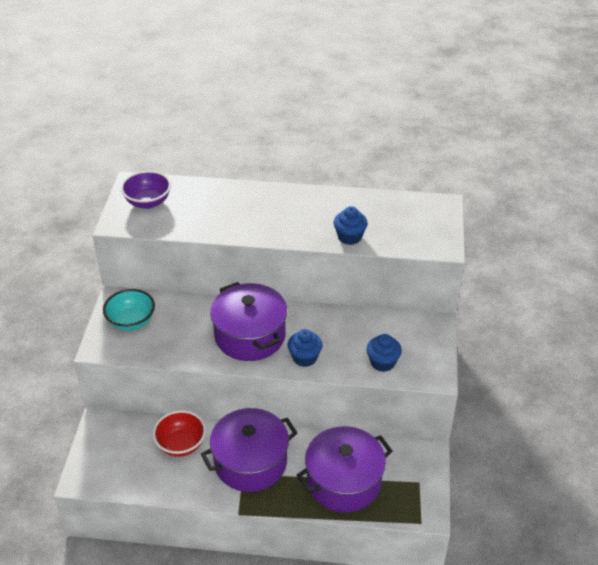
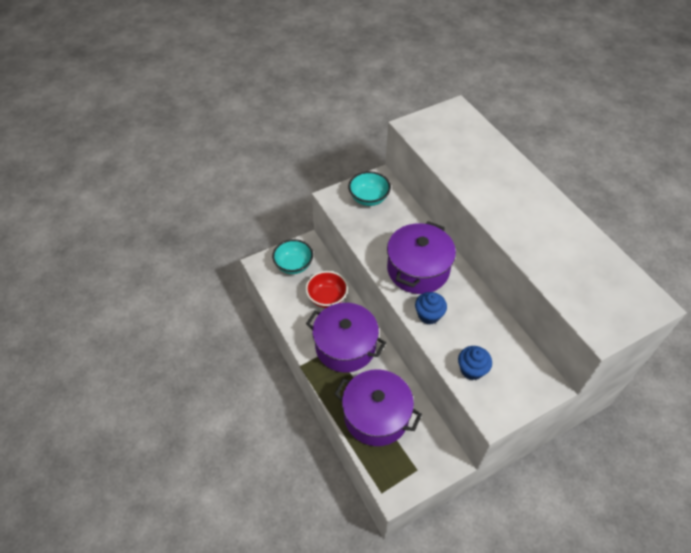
camera: 55 degrees right, 10 degrees up
purple bowl [121,171,171,209] -> none
blue cupcake [334,206,368,245] -> none
none -> turquoise bowl [272,239,313,274]

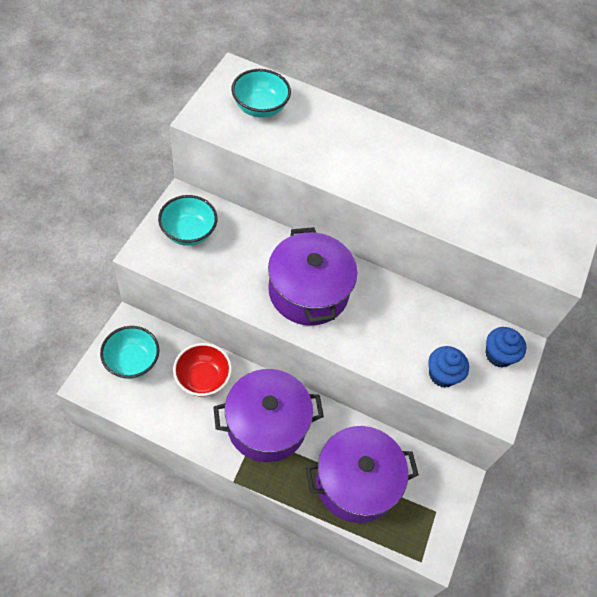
camera: 45 degrees left, 5 degrees up
blue cupcake [415,292,447,324] -> blue cupcake moved to [486,327,527,367]
none -> turquoise bowl [231,69,291,118]

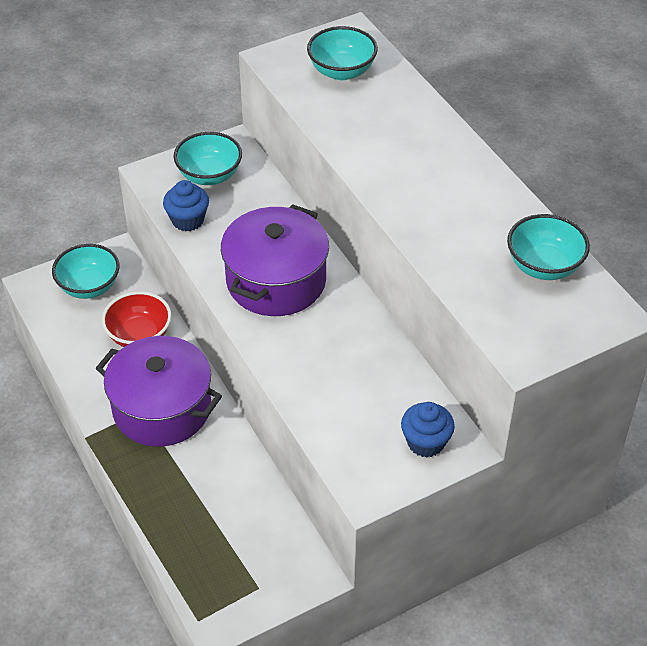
camera: 45 degrees right, 10 degrees down
purple pot [306,426,419,523] -> none
blue cupcake [428,346,469,387] -> blue cupcake moved to [163,180,209,231]
none -> turquoise bowl [507,214,590,280]

